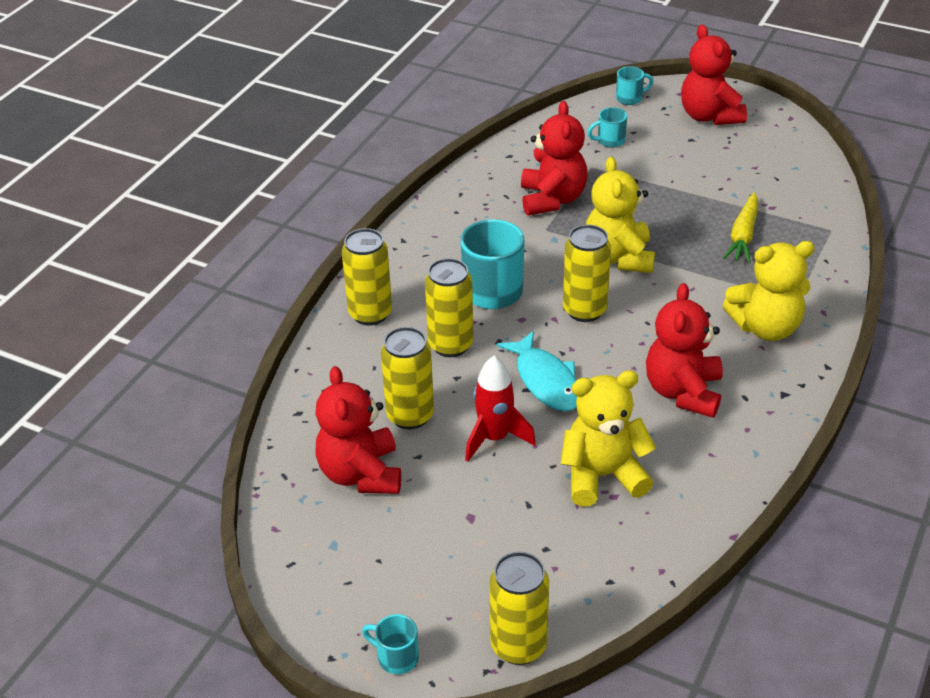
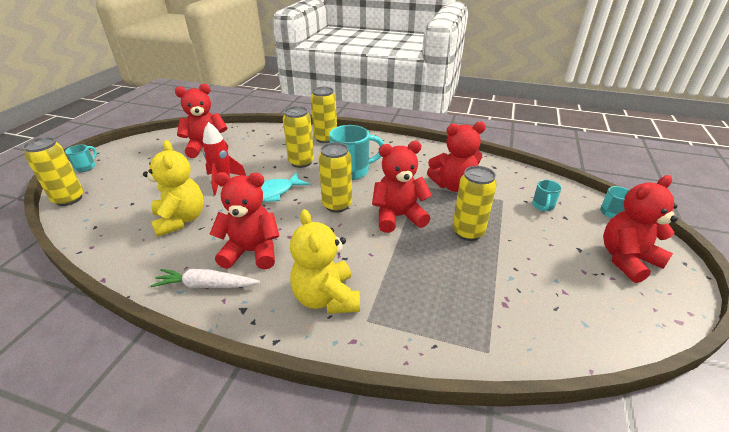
camera: 80 degrees right, 5 degrees down
yellow can [381,327,434,430] -> yellow can moved to [453,166,497,241]
yellow teddy bear [586,157,655,273] -> red teddy bear [372,141,432,233]
turquoise mug [587,107,627,148] -> turquoise mug turned 135 degrees counterclockwise [532,180,562,211]
yellow carrot [723,192,758,263] -> none
none -> white carrot [151,269,260,288]

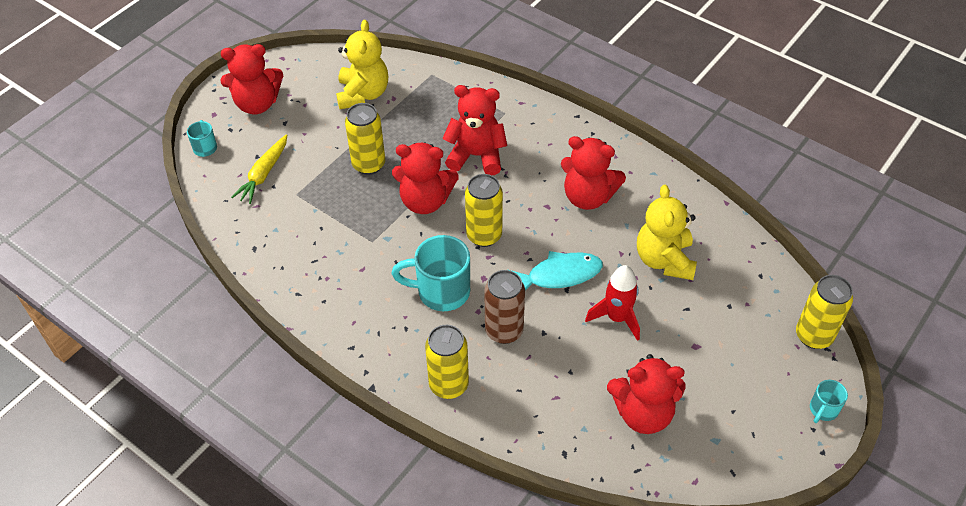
camera: 160 degrees left, 15 degrees up
white carrot [151,269,260,288] -> none
yellow can [283,106,314,168] -> brown can [484,270,525,344]
yellow teddy bear [290,209,360,314] -> yellow teddy bear moved to [336,20,388,109]
red teddy bear [427,121,486,192] -> red teddy bear moved to [442,85,507,175]
turquoise mug [532,180,562,211] -> yellow carrot [231,134,287,204]

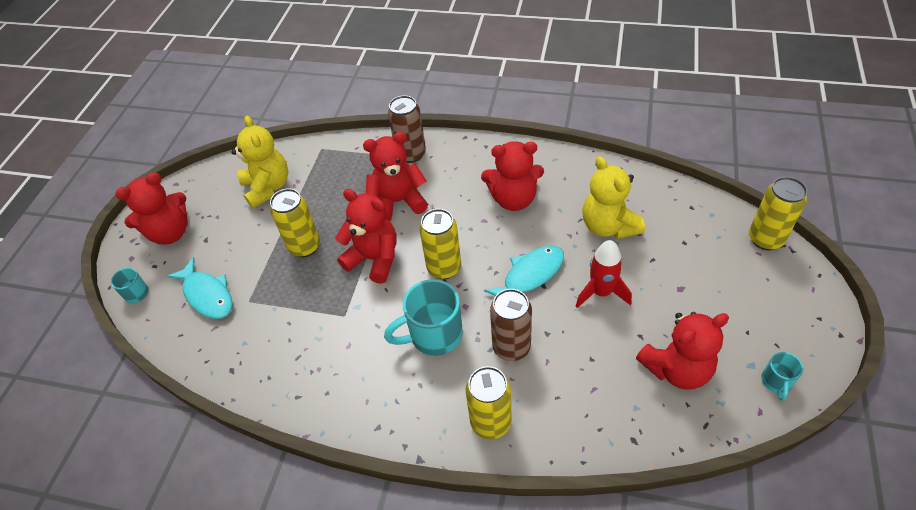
camera: 20 degrees left, 0 degrees up
yellow carrot [231,134,287,204] -> turquoise fish [167,257,233,319]
red teddy bear [392,142,459,214] -> red teddy bear turned 135 degrees counterclockwise [335,189,396,284]
turquoise mug [810,380,848,423] -> turquoise mug moved to [761,352,803,401]
none -> brown can [388,95,426,163]

